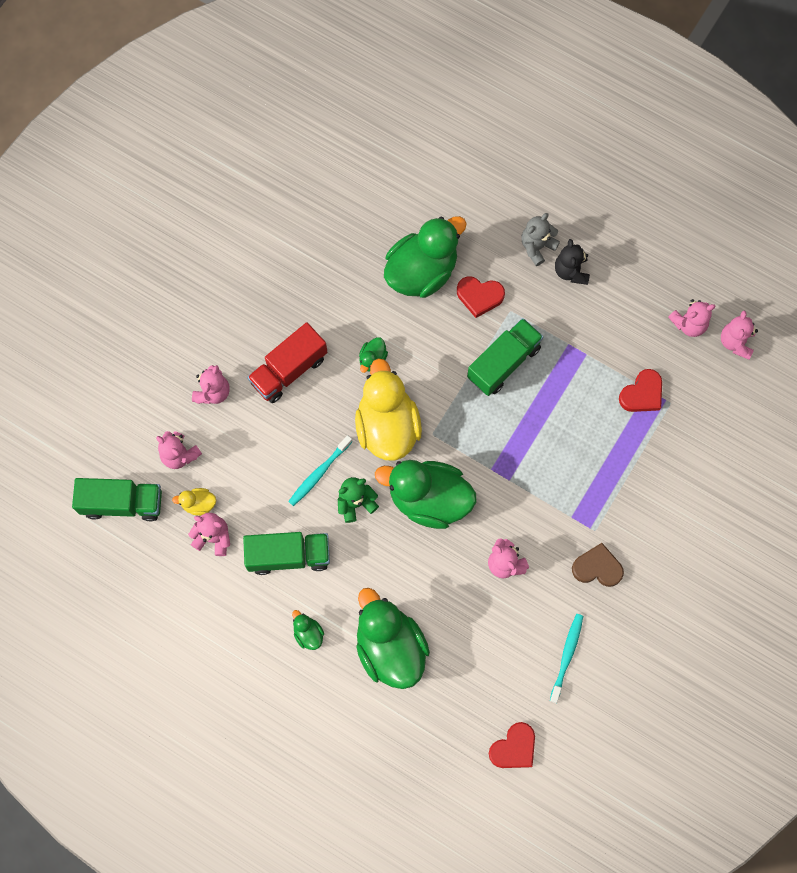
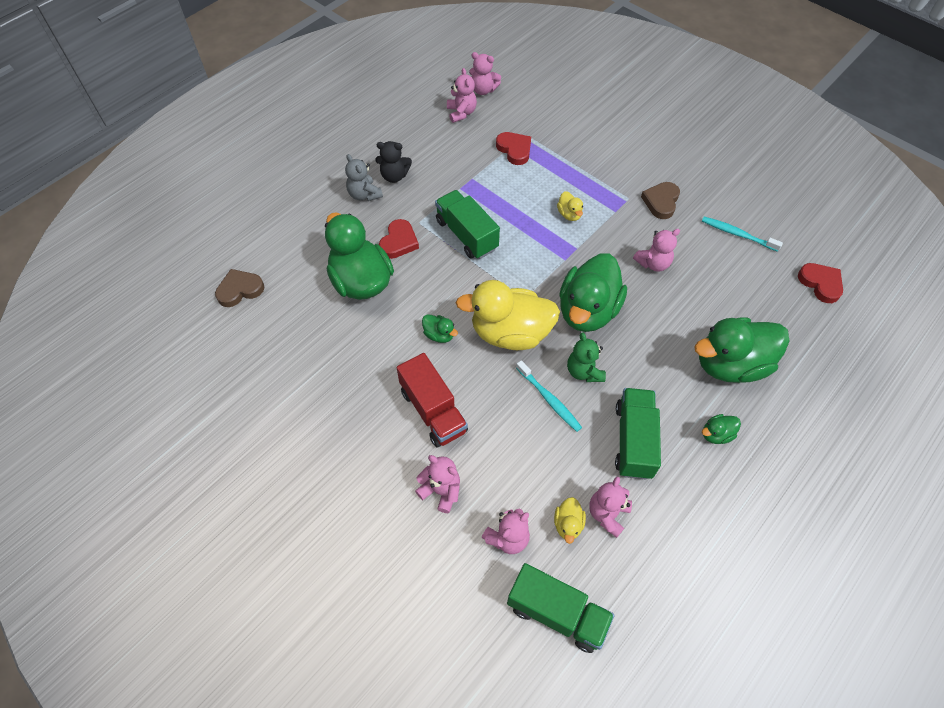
camera: 80 degrees left, 15 degrees down
green truck [72,478,162,521] -> green truck turned 105 degrees clockwise [507,563,615,653]
none -> brown heart [215,269,264,307]
none -> yellow duck [557,191,583,221]

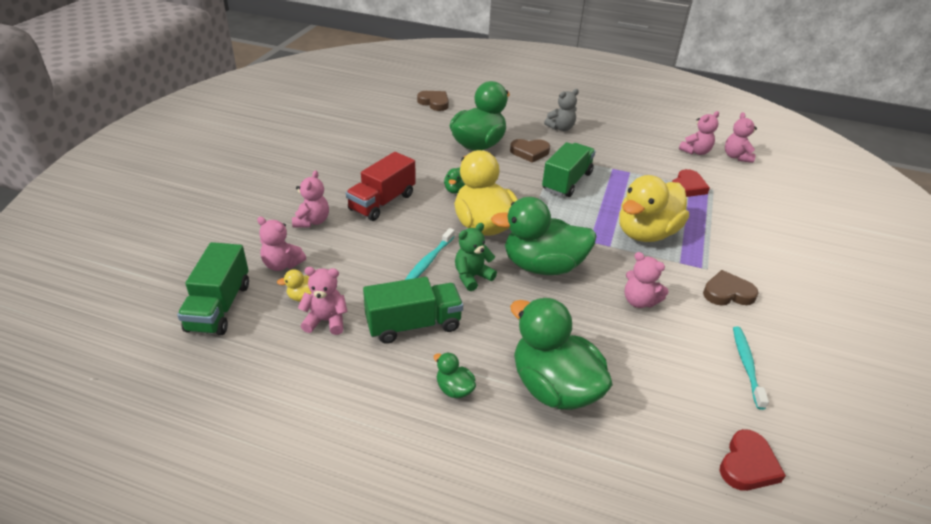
camera: 65 degrees right, 20 degrees down
grey teddy bear [345,154,383,201] -> grey teddy bear turned 150 degrees counterclockwise [544,89,579,131]
black teddy bear [375,141,412,183] -> none
red heart [379,219,419,259] -> brown heart [510,139,550,163]
yellow duck [557,191,583,221] -> yellow duck [619,175,689,242], size x2.38

